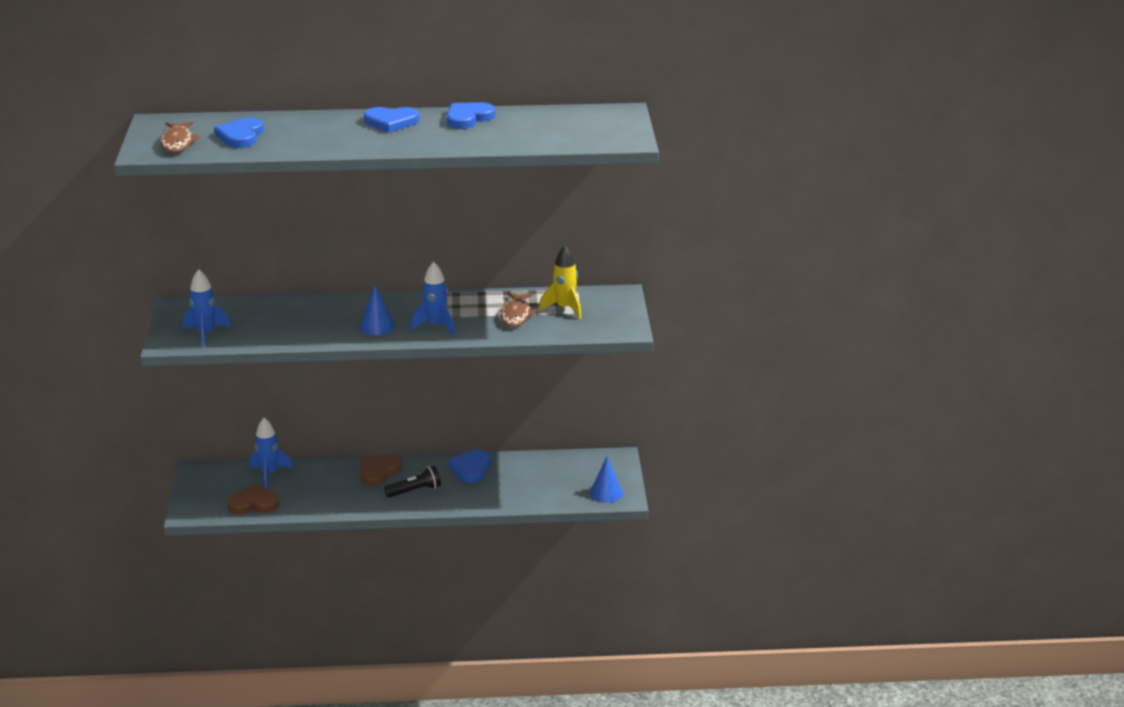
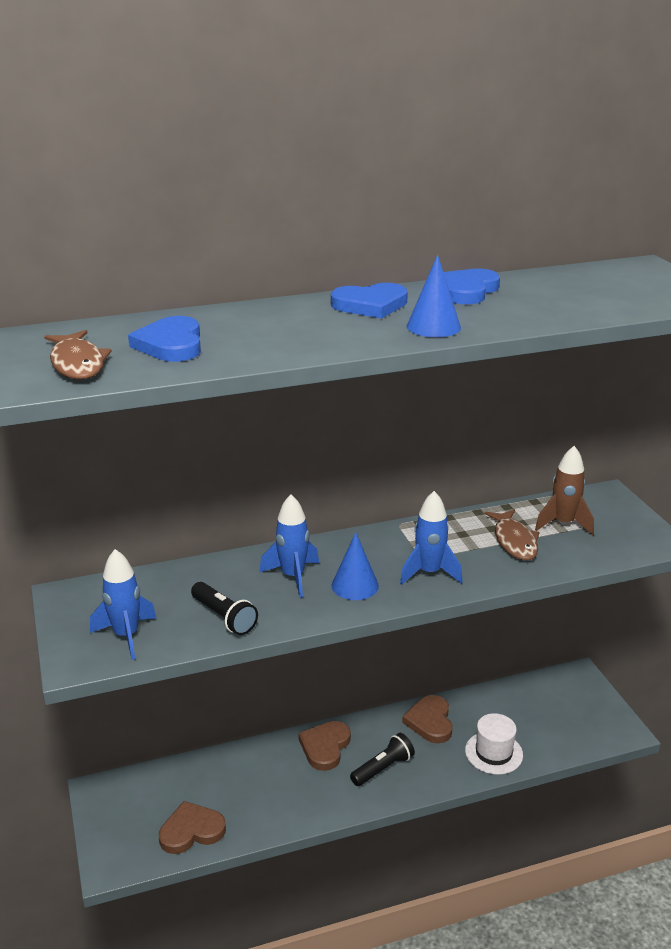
camera: 15 degrees left, 0 degrees up
blue rocket [250,418,293,488] -> blue rocket moved to [259,495,319,598]
blue heart [449,450,491,483] -> brown heart [402,695,453,743]
yellow rocket [539,245,581,319] -> brown rocket [535,446,594,536]
blue cone [590,456,623,503] -> blue cone moved to [407,255,461,337]
none -> black flashlight [191,582,258,635]
none -> white hat [465,713,523,775]

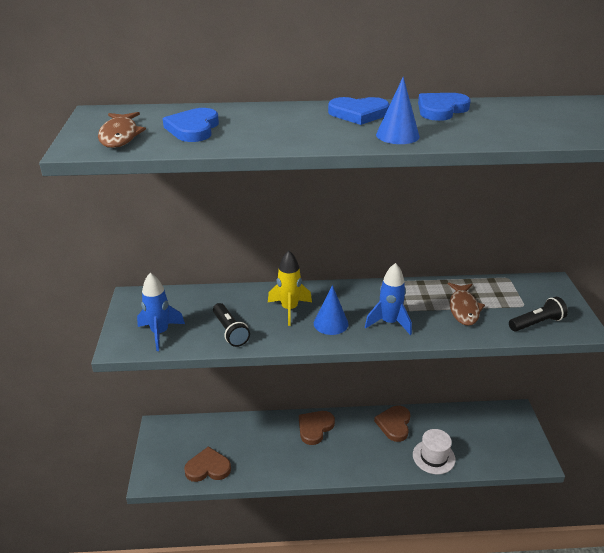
camera: 15 degrees right, 5 degrees up
blue rocket [259,495,319,598] -> yellow rocket [268,251,312,326]
black flashlight [350,733,415,786] -> black flashlight moved to [509,297,568,331]
brown rocket [535,446,594,536] -> none

